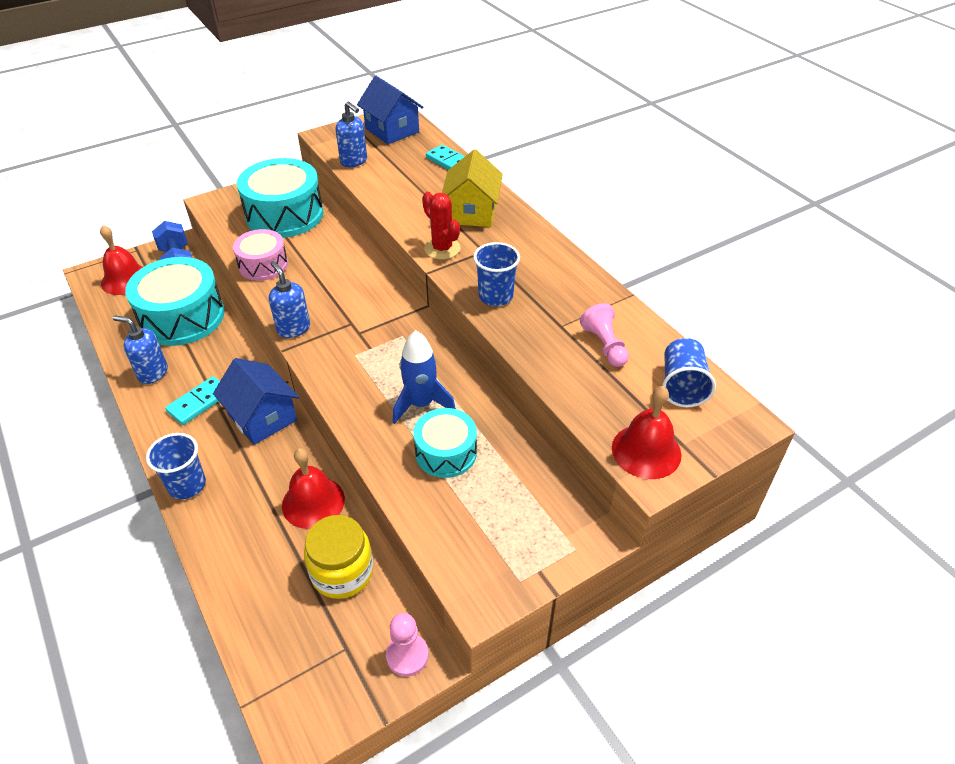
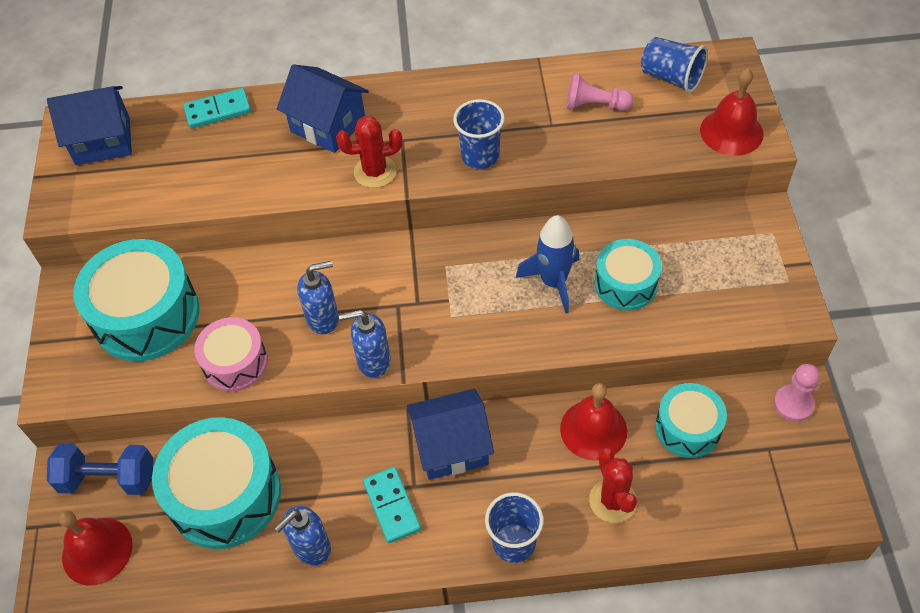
camera: 60 degrees left, 10 degrees up
yellow jar [304,515,373,599] -> turquoise drum [655,383,727,458]
blue soap dispenser [336,101,367,167] -> blue soap dispenser moved to [297,261,339,334]
yellow house [442,149,503,227] -> blue house [277,64,369,153]
none -> red cactus [589,448,637,523]

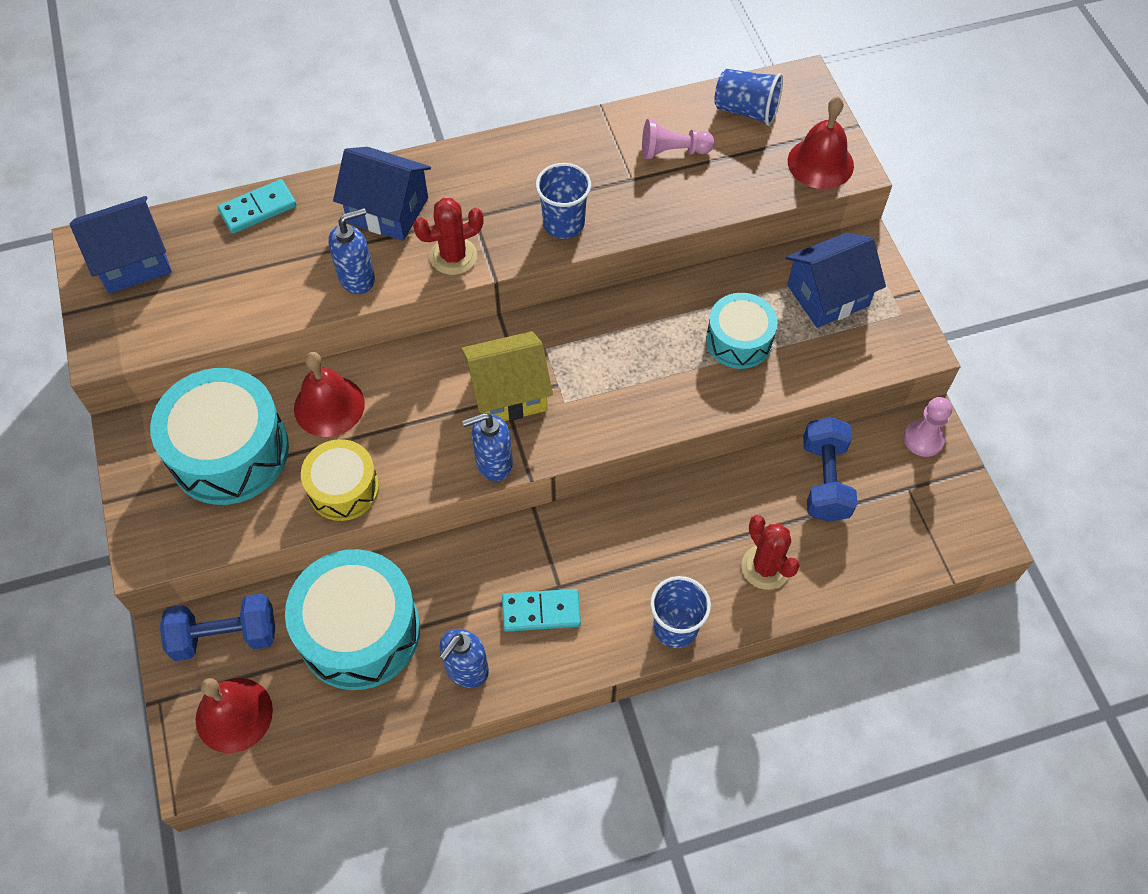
camera: 15 degrees left, 5 degrees up
pink drum [194,317,268,392] -> yellow drum [301,439,379,521]
blue soap dispenser [297,261,339,334] -> blue soap dispenser moved to [328,208,375,294]
turquoise domino [363,467,421,543] -> turquoise domino turned 60 degrees counterclockwise [502,589,581,632]
blue house [407,389,494,480] -> blue house moved to [786,233,886,328]
blue rocket [516,215,579,314] -> none
red bell [560,383,627,461] -> red bell moved to [294,352,365,437]
turquoise drum [655,383,727,458] -> blue dumbbell [803,417,857,522]
none -> yellow house [461,331,553,421]

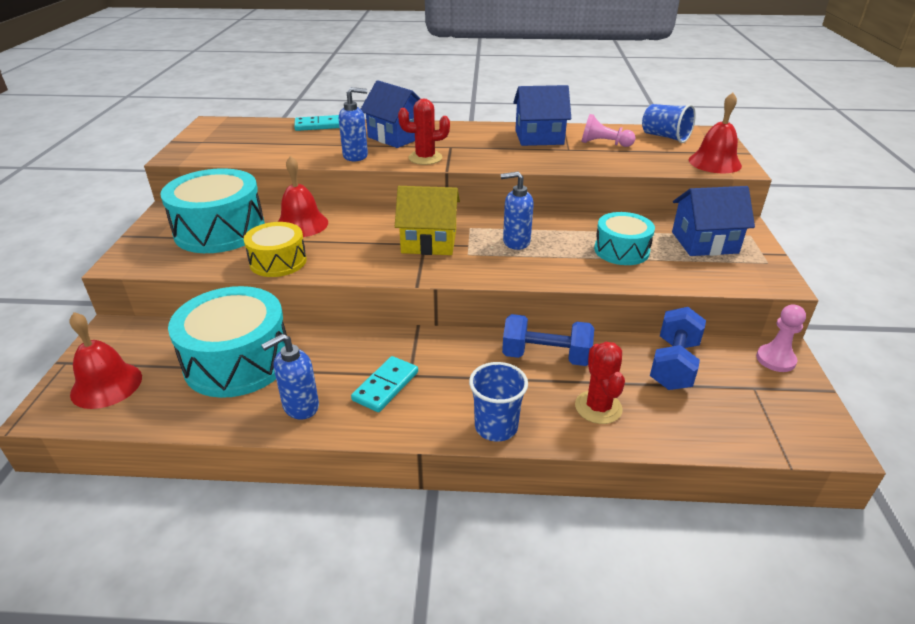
camera: 20 degrees right, 25 degrees down
blue house [70,196,172,294] -> blue house moved to [513,85,571,146]
blue dumbbell [160,593,275,661] -> blue dumbbell moved to [502,314,594,366]
blue soap dispenser [462,413,513,481] -> blue soap dispenser moved to [501,172,534,250]
turquoise domino [502,589,581,632] -> turquoise domino turned 75 degrees counterclockwise [351,356,418,412]
blue cup [535,163,591,239] -> none

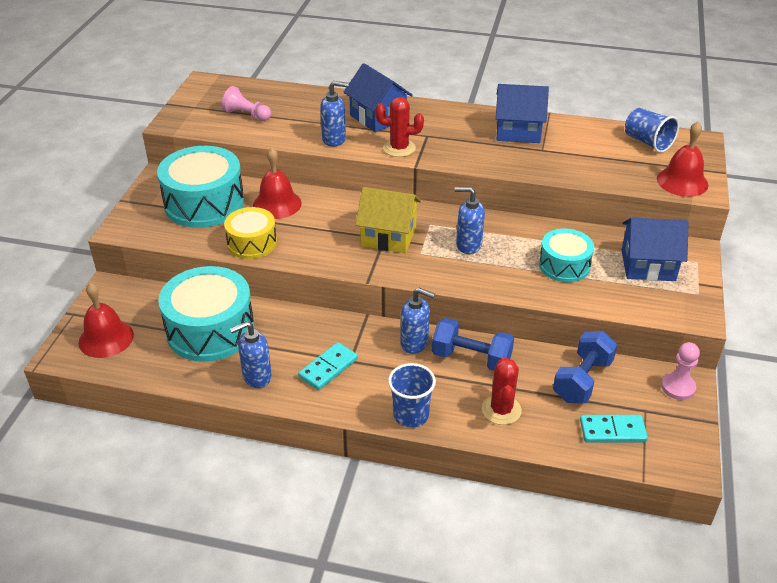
camera: 10 degrees right, 5 degrees up
turquoise domino [294,115,340,131] -> turquoise domino moved to [580,415,648,443]
pink pawn [581,114,636,147] -> pink pawn moved to [222,86,271,121]
none -> blue soap dispenser [400,288,435,354]

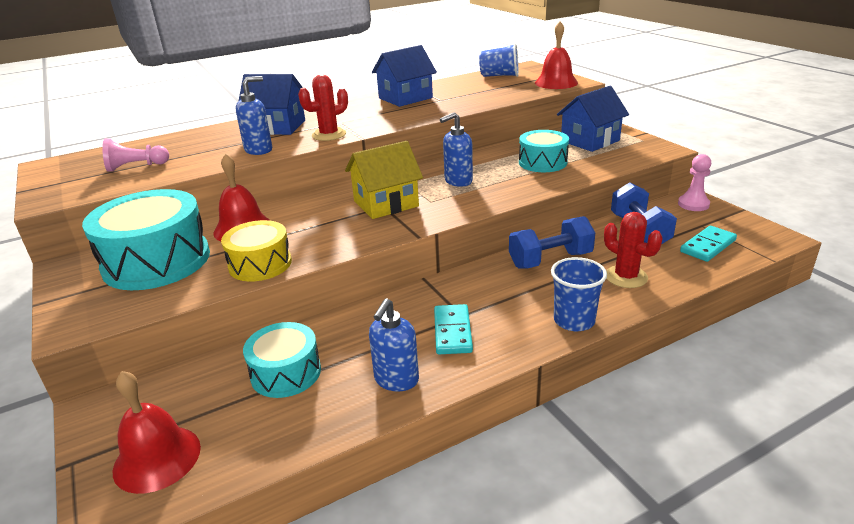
camera: 40 degrees left, 10 degrees down
turquoise drum [158,266,254,362] -> turquoise drum [243,322,321,398], size x0.59
blue soap dispenser [400,288,435,354] -> none

